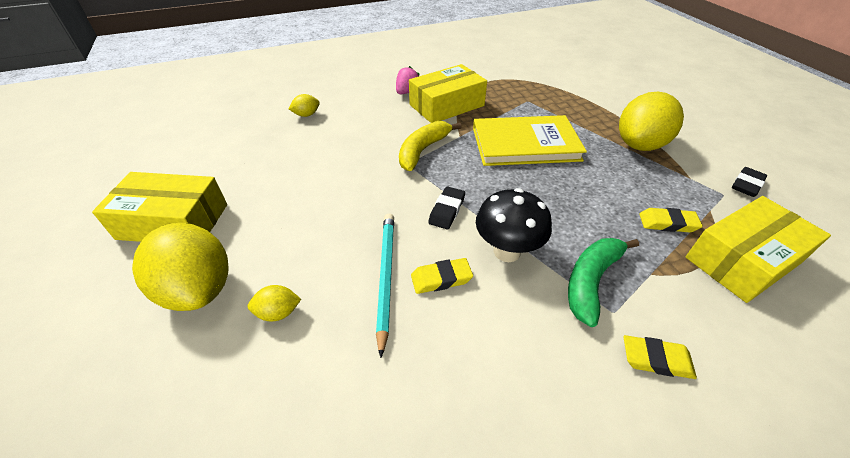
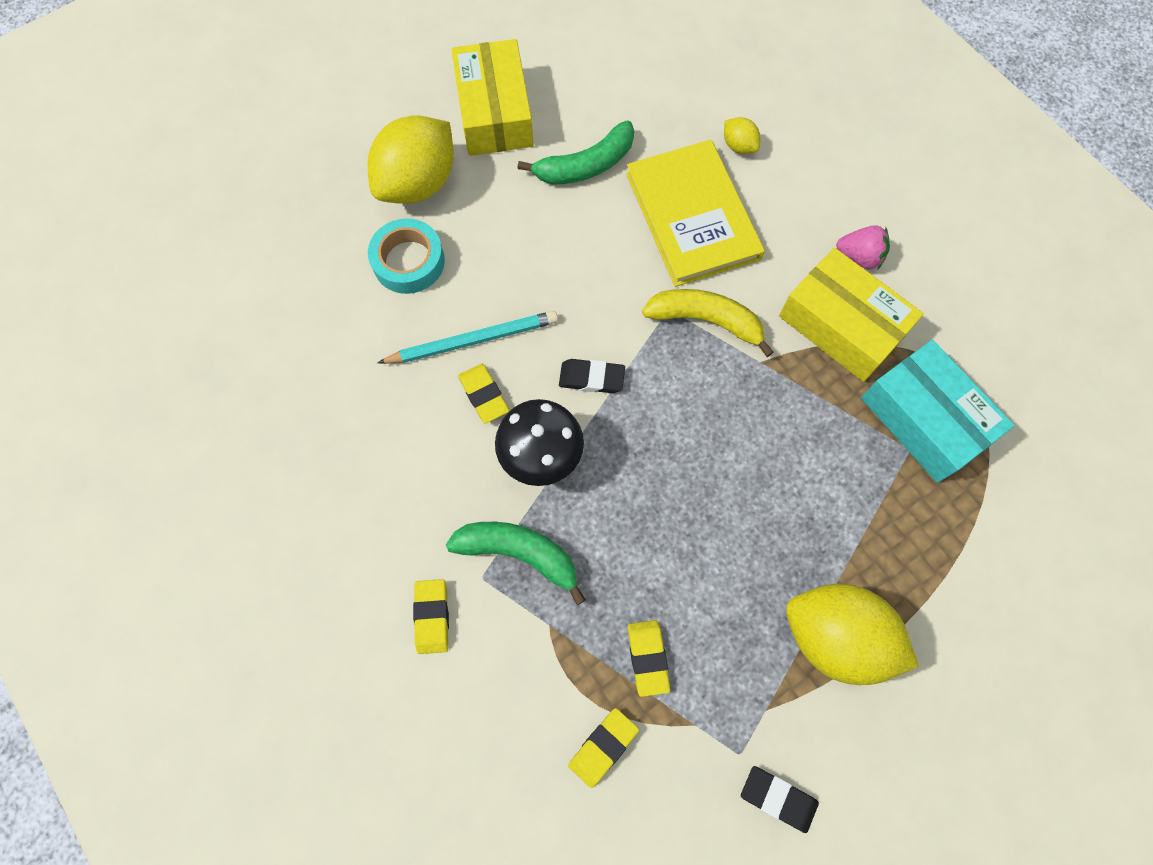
camera: 75 degrees right, 25 degrees up
yellow lemon [248,285,301,321] -> turquoise tape [368,219,445,294]
yellow book [473,115,587,166] -> yellow book moved to [626,140,765,287]
yellow box [685,196,831,303] -> yellow eraser [568,708,639,788]
none -> green banana [518,121,634,185]
none -> turquoise box [861,340,1015,483]

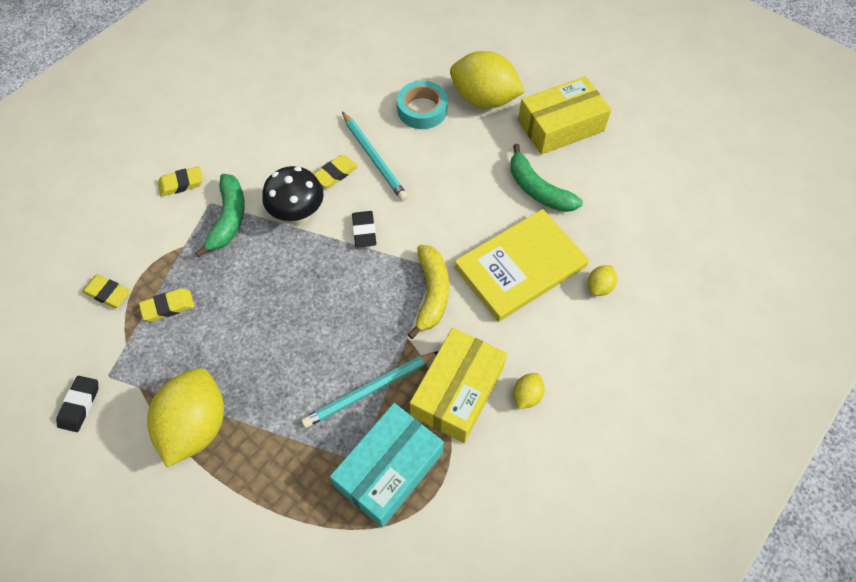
camera: 75 degrees right, 10 degrees down
pink strawberry [836,225,890,269] -> yellow lemon [513,373,545,409]
none -> turquoise pencil [301,351,438,428]

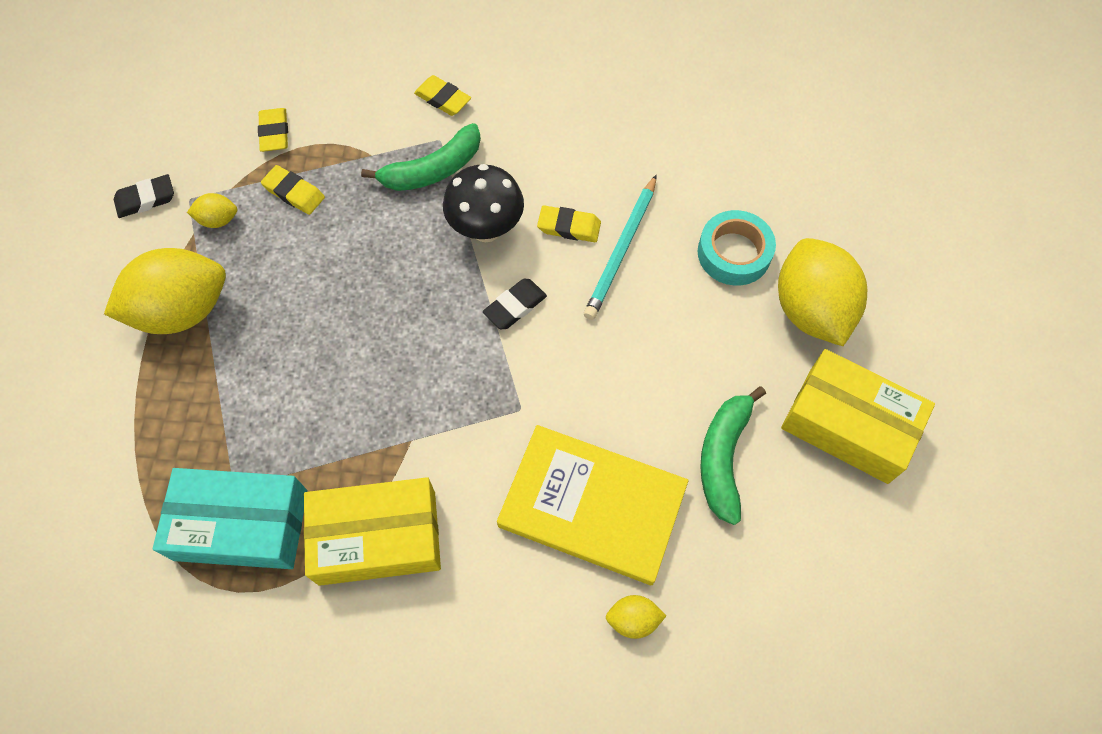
camera: 55 degrees right, 5 degrees up
turquoise pencil [301,351,438,428] -> none
yellow banana [407,245,449,339] -> none
yellow lemon [513,373,545,409] -> yellow lemon moved to [187,193,237,228]

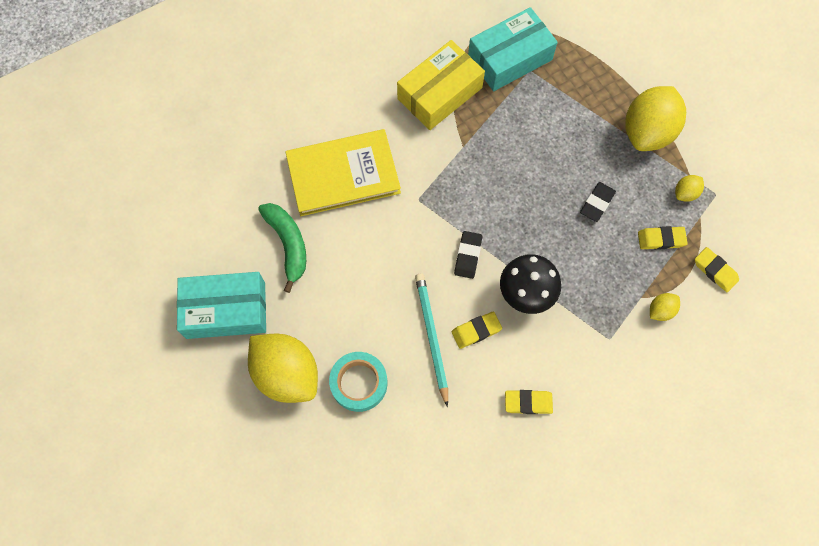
camera: 145 degrees right, 5 degrees up
black eraser [114,174,174,218] -> black eraser moved to [580,182,616,222]
green banana [361,123,481,191] -> none
yellow eraser [414,75,471,116] -> yellow eraser moved to [505,390,553,414]
yellow lemon [606,595,666,639] -> yellow lemon moved to [650,293,680,321]
yellow box [781,349,935,484] -> turquoise box [177,272,266,339]

